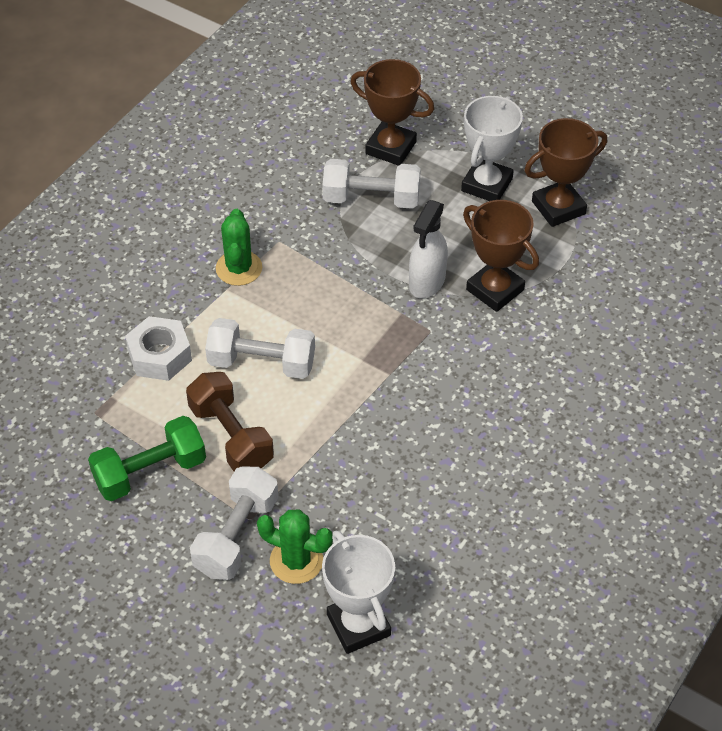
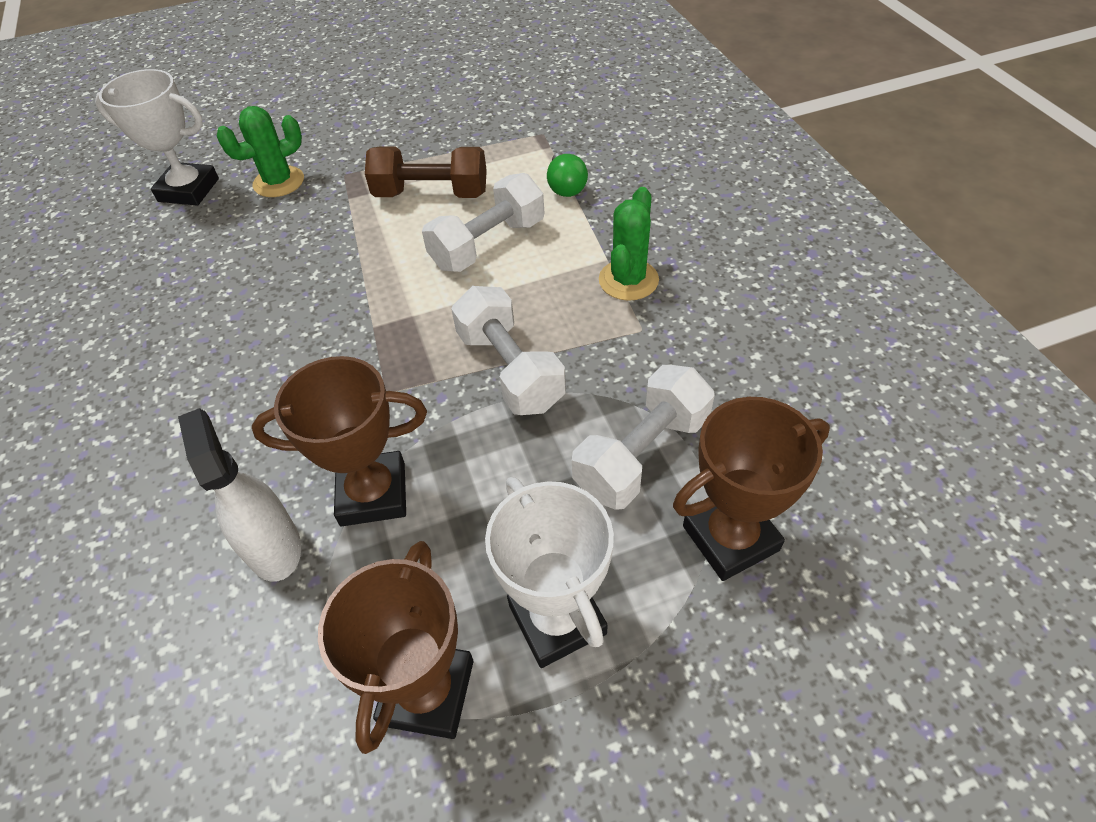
camera: 130 degrees right, 0 degrees up
green dumbbell [88,416,206,501] -> none
white nut [125,316,192,381] -> green light bulb [547,152,588,197]
white dumbbell [190,467,278,580] -> white dumbbell moved to [451,286,566,415]
green cactus [216,209,262,286] -> green cactus turned 75 degrees clockwise [599,187,659,301]
white spray bottle [409,200,448,298] -> white spray bottle moved to [178,408,301,582]

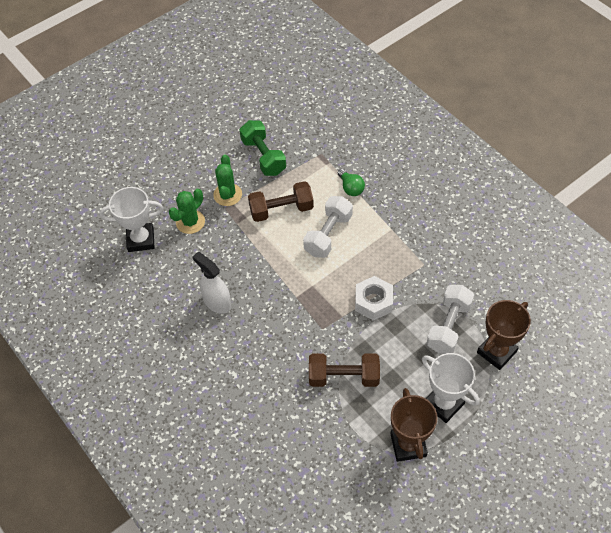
camera: 20 degrees left, 5 degrees up
white spray bottle [178,408,301,582] -> white spray bottle moved to [192,252,231,314]
brown trophy [252,356,427,526] -> brown dumbbell [309,353,380,387]
white dumbbell [451,286,566,415] -> white nut [355,276,393,321]
green cactus [599,187,659,301] -> green cactus moved to [213,155,242,206]
none -> green dumbbell [240,120,286,176]

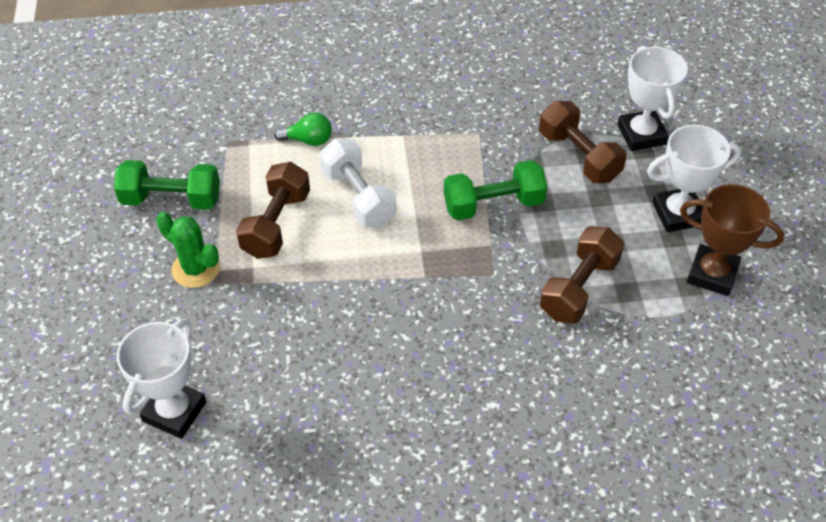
camera: 60 degrees left, 5 degrees down
green cactus [169,189,205,234] -> none
white spray bottle [192,252,231,314] -> none
white nut [355,276,393,321] -> green dumbbell [444,160,547,220]
white dumbbell [427,285,474,354] -> brown dumbbell [539,101,627,183]
brown trophy [477,300,531,370] -> white trophy [617,46,688,151]

